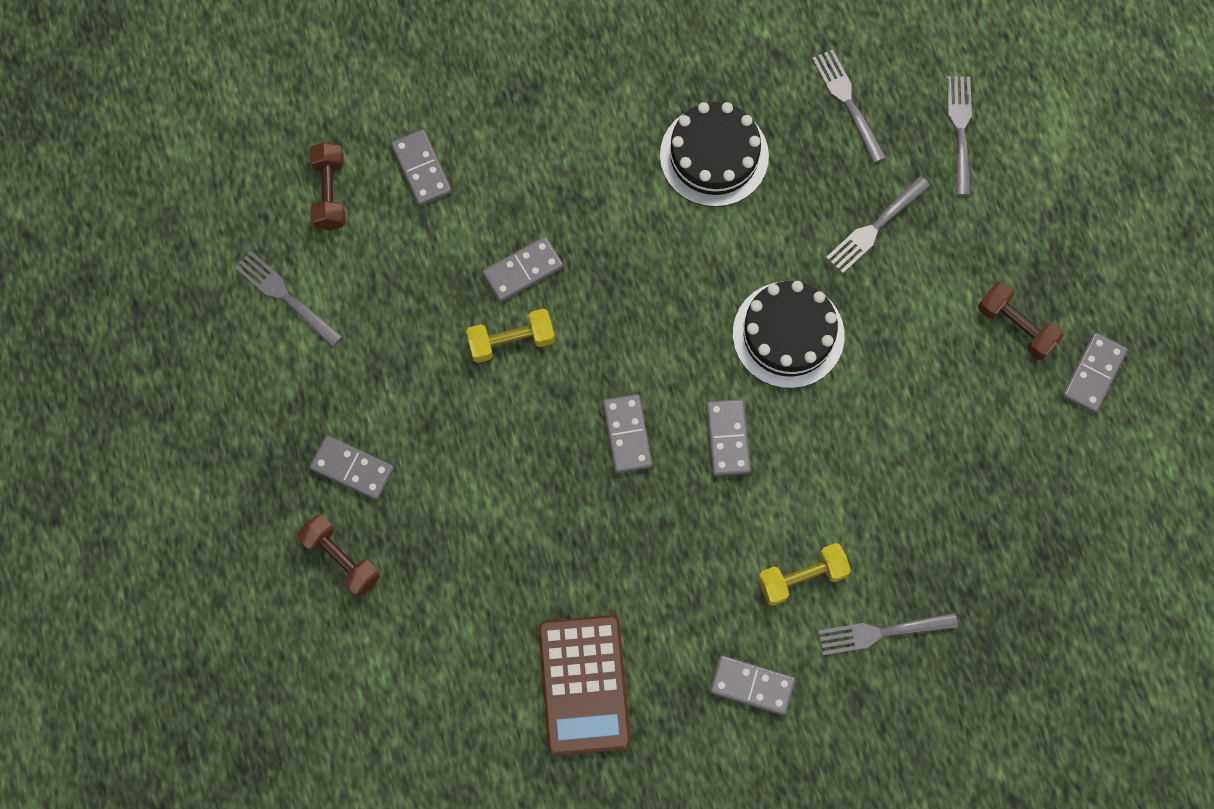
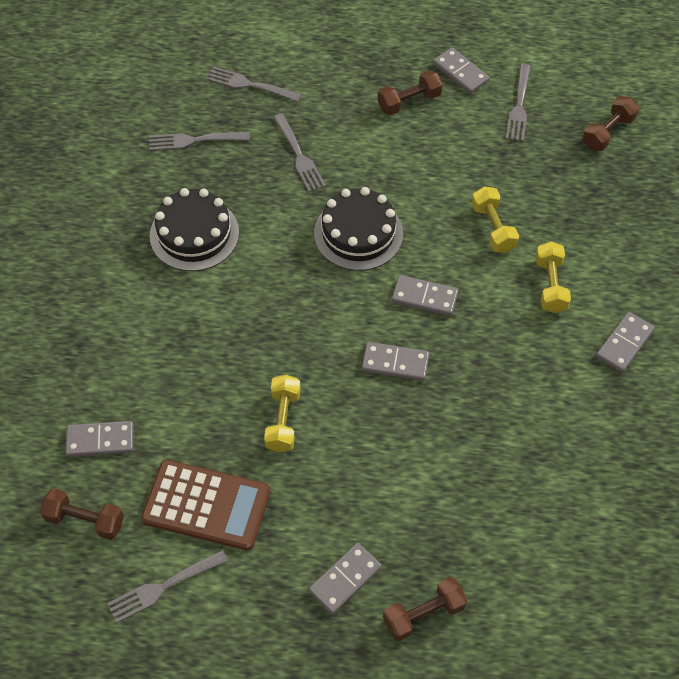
camera: 70 degrees left, 15 degrees down
grey domino [482,236,563,302] -> none
brown calculator [538,615,631,756] -> brown calculator moved to [141,459,271,550]
grey fork [818,613,958,655] -> grey fork moved to [505,64,531,141]
none -> yellow dumbbell [472,186,519,253]
none -> brown dumbbell [582,96,639,151]

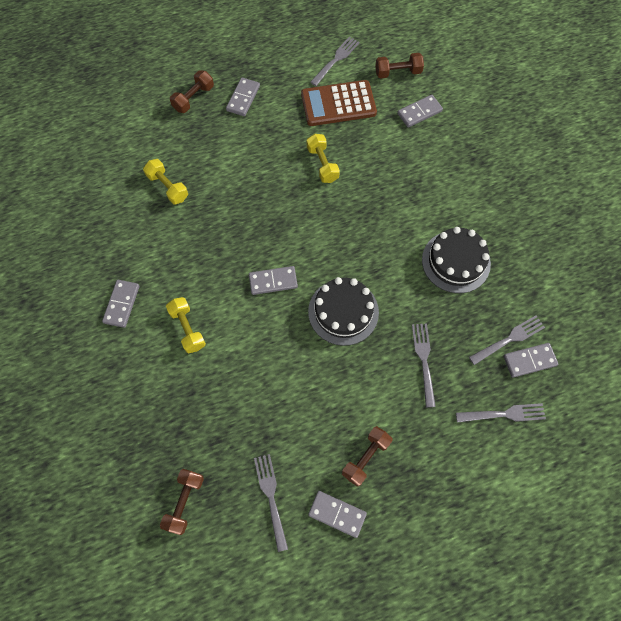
camera: 155 degrees right, 10 degrees up
grey fork [273,114,326,192] -> grey fork turned 45 degrees clockwise [412,324,436,407]
grey domino [362,342,429,381] -> grey domino moved to [504,343,558,378]
yellow dumbbell [472,186,519,253] -> yellow dumbbell moved to [143,159,188,205]

